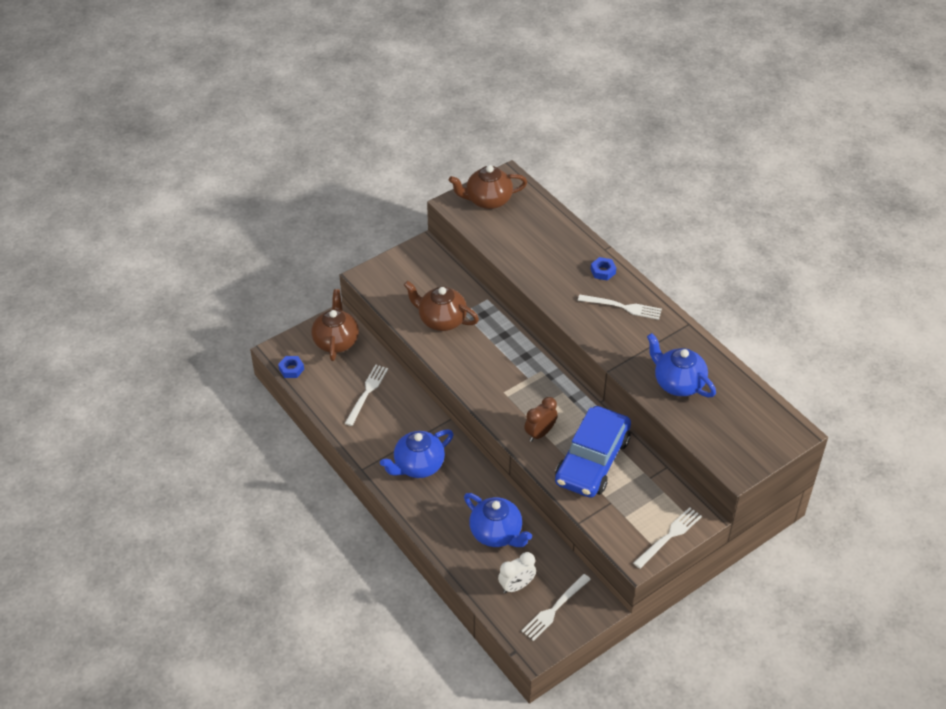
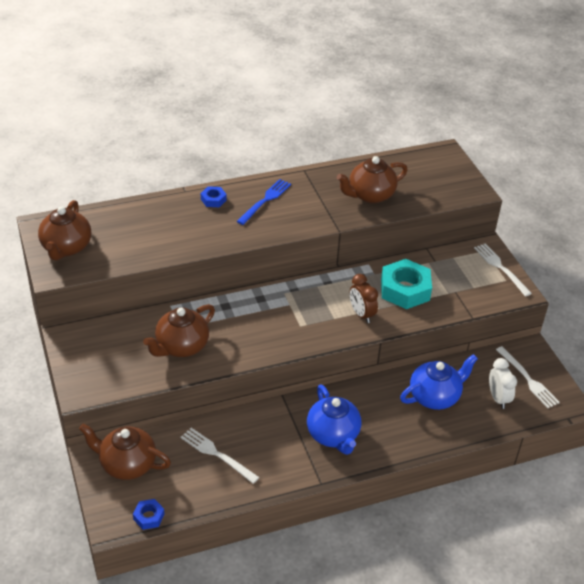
camera: 75 degrees left, 5 degrees down
blue car [555,406,631,498] -> turquoise nut [381,259,432,309]
white fork [578,294,662,320] -> blue fork [237,179,291,225]
blue teapot [647,333,716,397] -> brown teapot [337,156,408,203]

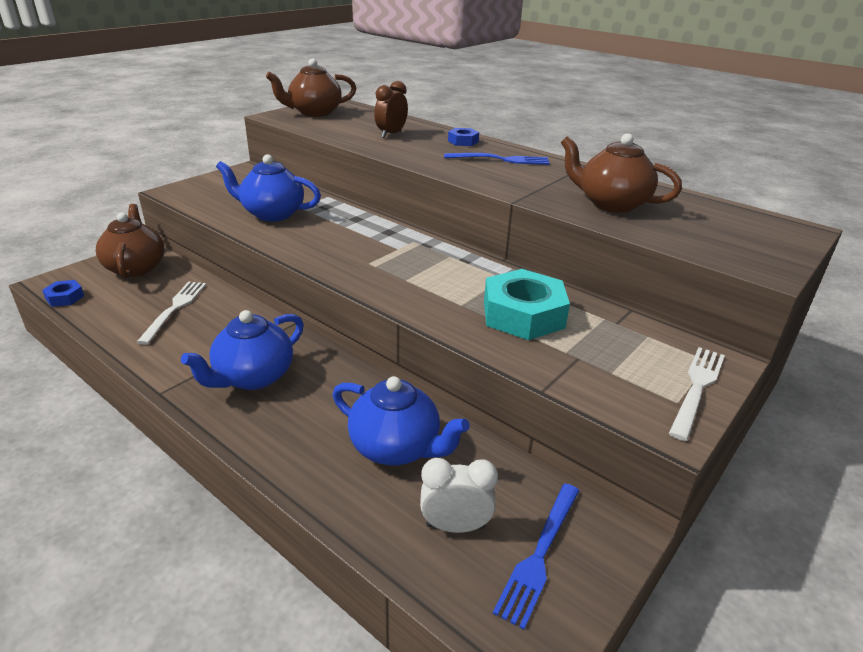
camera: 60 degrees right, 10 degrees down
brown teapot [143,304,215,357] -> blue teapot [216,154,321,221]
brown clock [350,274,378,323] -> brown clock moved to [374,81,408,138]
white clock [489,358,517,409] -> white clock turned 135 degrees counterclockwise [420,458,498,533]
white fork [496,346,560,408] -> blue fork [493,483,580,630]

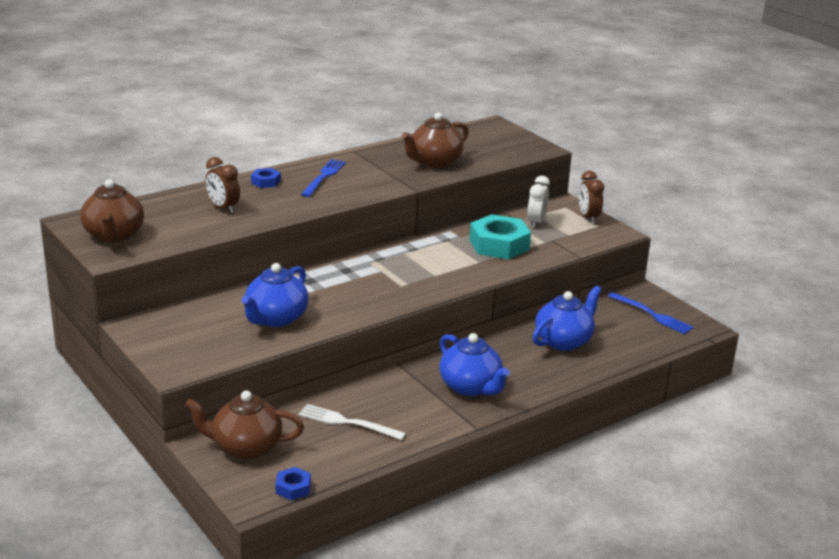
camera: 75 degrees left, 5 degrees down
white clock [420,458,498,533] -> white clock moved to [527,176,550,228]
white fork [669,347,725,441] -> brown clock [579,171,604,223]

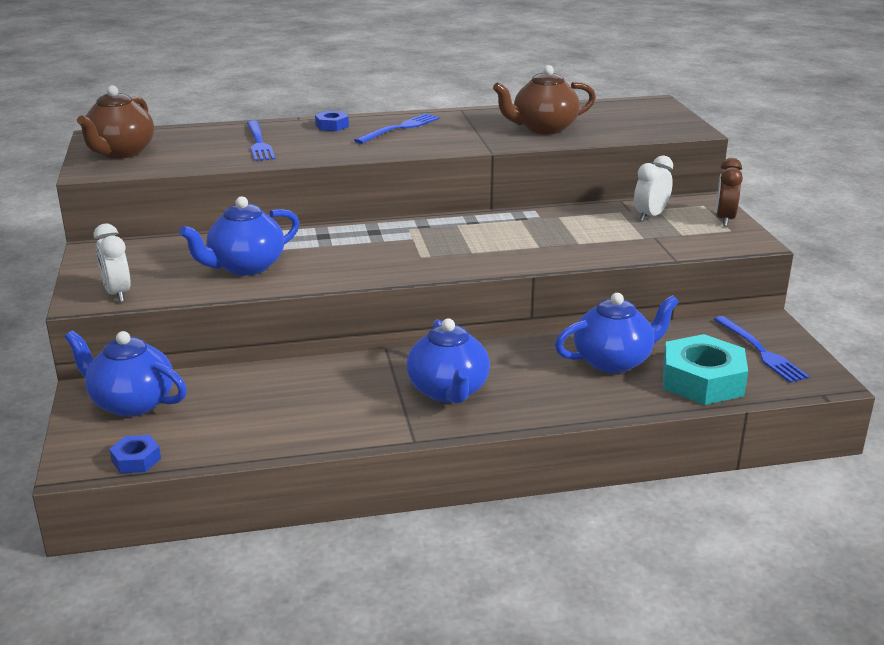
camera: 25 degrees right, 0 degrees up
brown teapot [185,390,304,459] -> blue teapot [65,330,187,417]
brown clock [205,157,240,213] -> blue fork [247,120,275,161]
white fork [298,404,406,440] -> none
turquoise nut [470,214,531,259] -> turquoise nut moved to [663,334,748,405]
none -> white clock [94,223,131,302]

